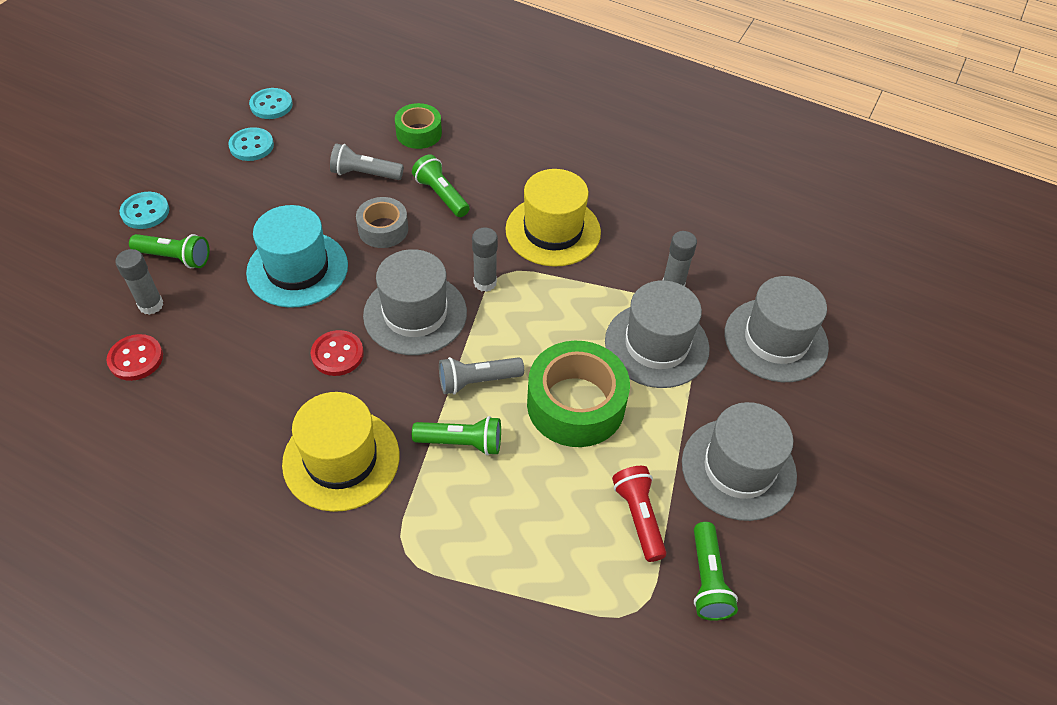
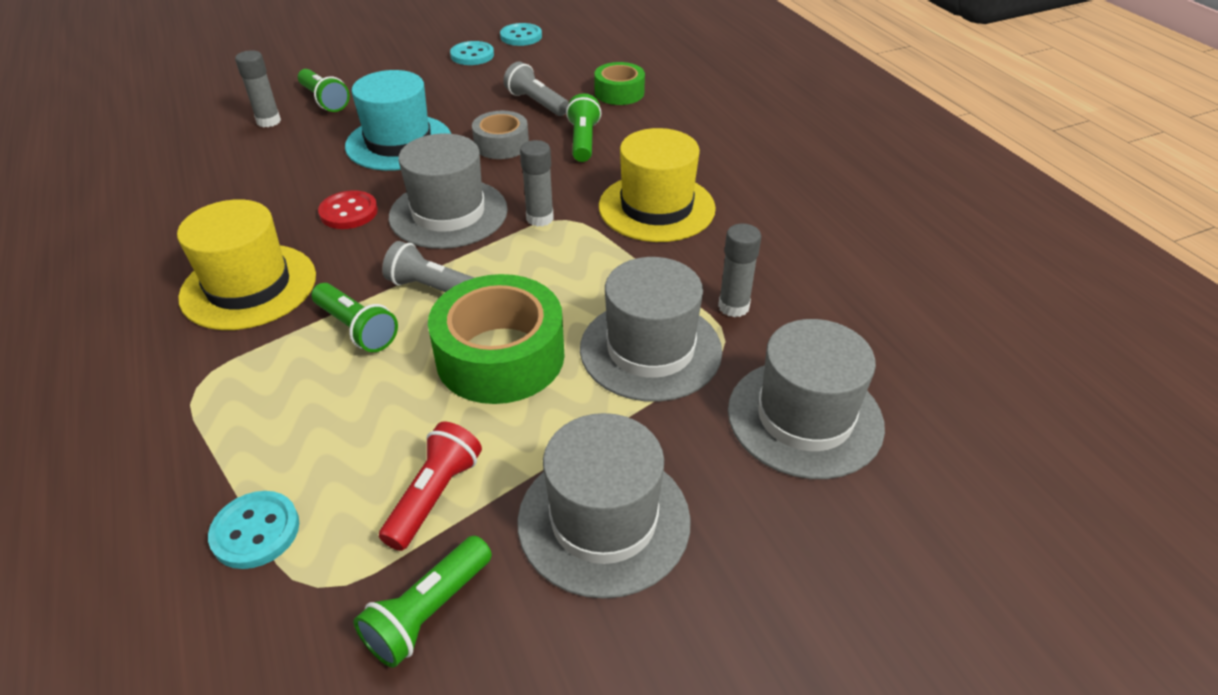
camera: 40 degrees right, 10 degrees down
red button [107,334,163,381] -> none
turquoise button [119,192,169,229] -> turquoise button moved to [208,491,299,569]

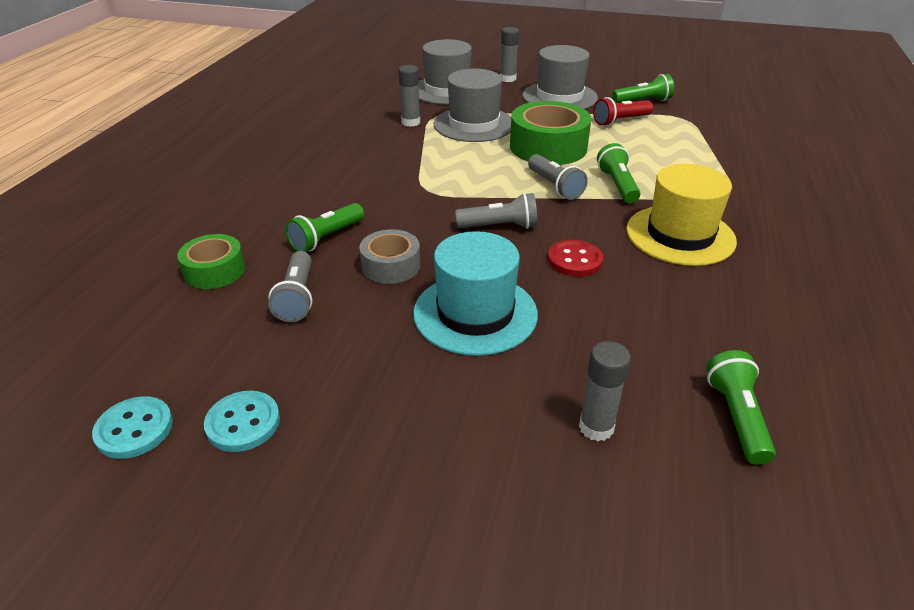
camera: 140 degrees left, 5 degrees down
turquoise button [208,491,299,569] -> none
green flashlight [298,69,350,112] -> green flashlight moved to [706,350,776,465]
grey hat [389,133,508,249] -> grey flashlight [455,193,537,229]
grey glue stick [520,140,554,227] -> grey glue stick moved to [500,27,519,82]
yellow hat [599,128,716,242] -> none

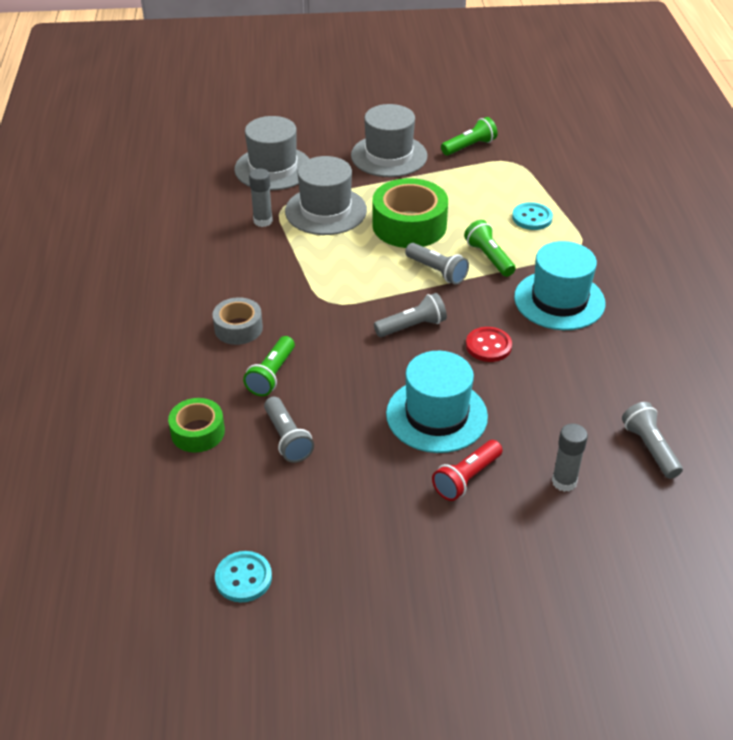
camera: 20 degrees left, 5 degrees up
turquoise button [204,391,280,452] -> turquoise button moved to [512,202,553,230]
grey tape [359,229,420,284] -> grey tape moved to [212,297,263,345]
grey glue stick [500,27,519,82] -> none
red flashlight [593,97,653,126] -> red flashlight moved to [432,440,502,501]
yellow hat [626,164,737,266] -> turquoise hat [514,241,605,330]
green flashlight [706,350,776,465] -> grey flashlight [622,402,683,479]

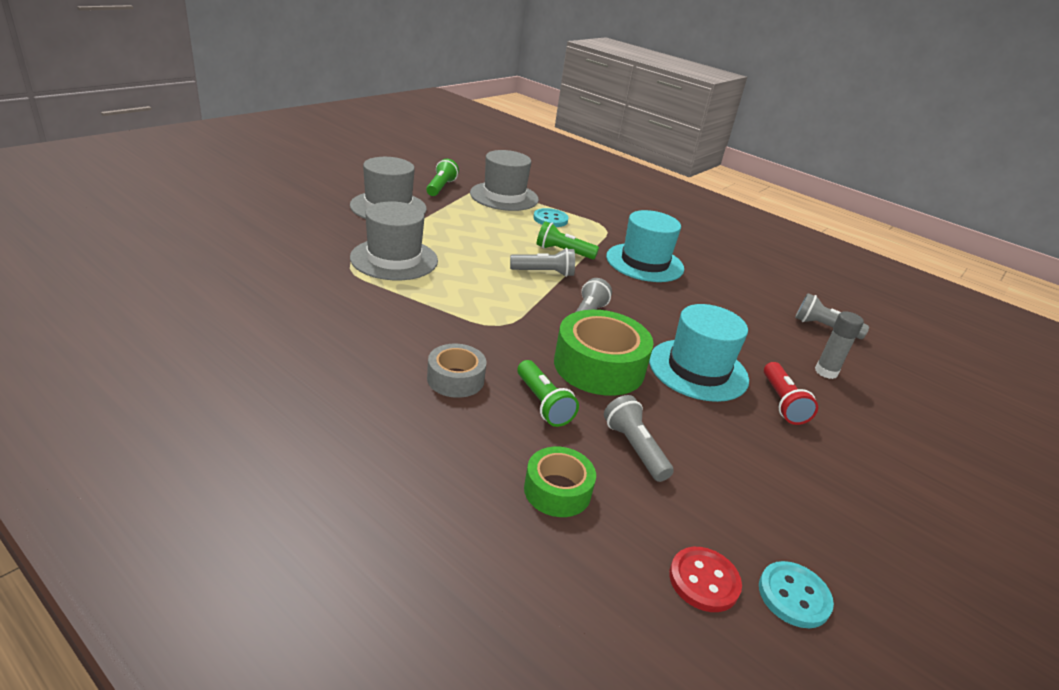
camera: 50 degrees left, 10 degrees down
grey hat [234,116,309,190] -> grey hat moved to [470,150,539,211]
grey glue stick [249,168,273,227] -> none
grey flashlight [264,397,314,463] -> grey flashlight turned 135 degrees counterclockwise [604,395,674,482]
green tape [372,178,448,248] -> green tape moved to [554,310,654,396]
red button [466,327,512,362] -> red button moved to [669,547,742,612]

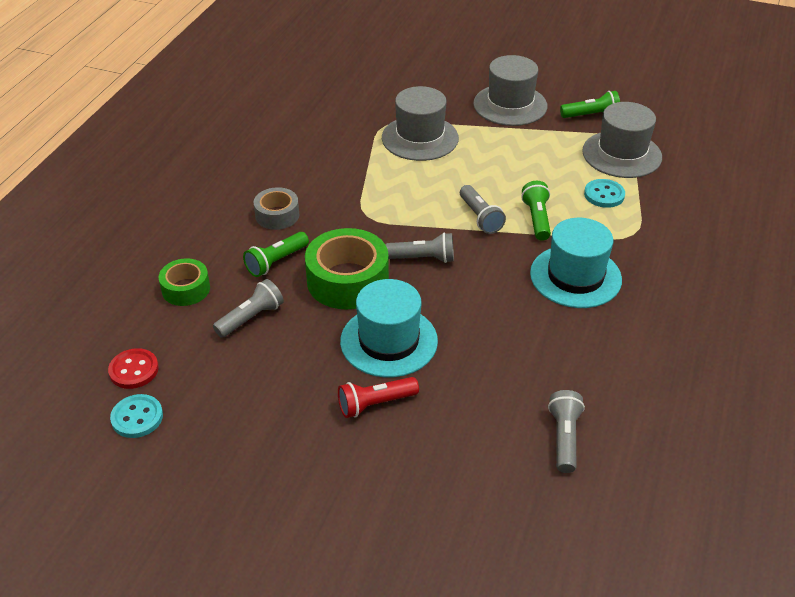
camera: 75 degrees right, 10 degrees up
grey glue stick [815,311,864,379] -> none

